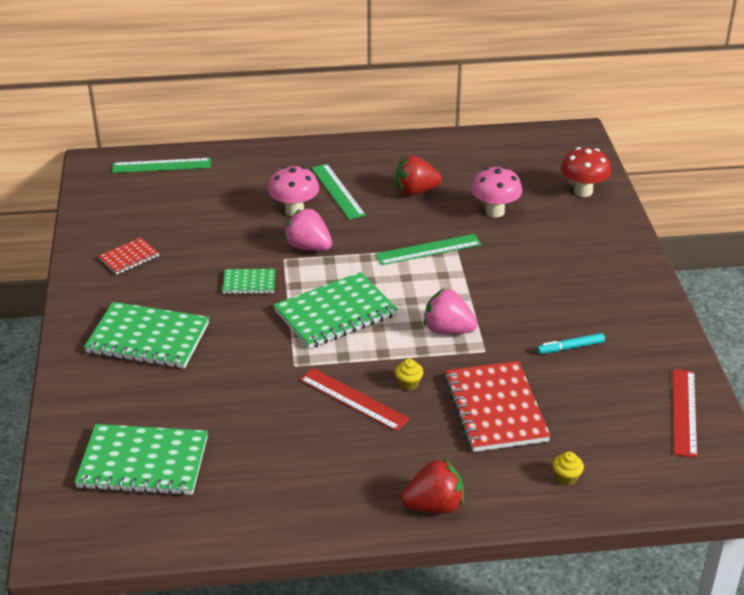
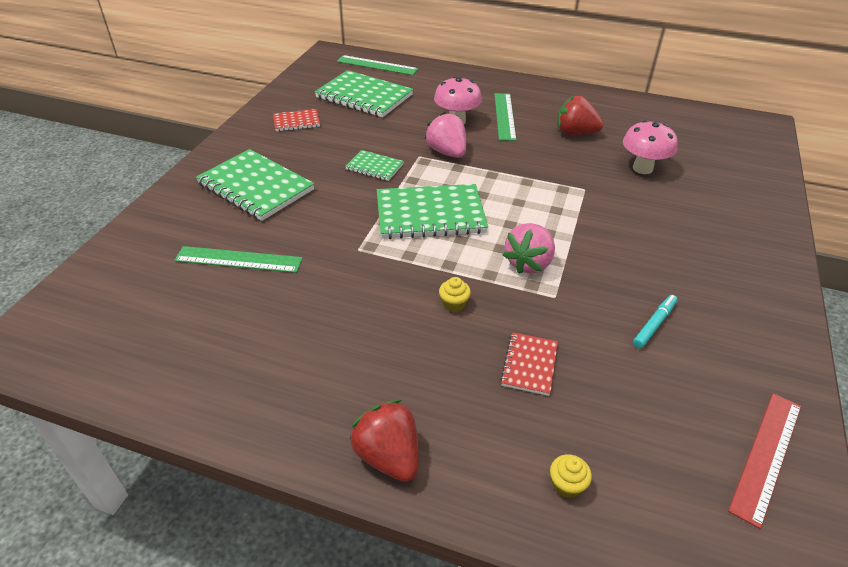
camera: 25 degrees right, 5 degrees up
green notebook [74,424,208,496] -> green notebook moved to [315,70,413,117]
red ruler [300,368,410,431] -> none
green ruler [375,234,481,265] -> green ruler moved to [174,246,303,273]
red strawberry [401,458,464,513] -> red strawberry turned 135 degrees counterclockwise [349,400,419,482]
pink strawberry [424,288,478,334] -> pink strawberry turned 105 degrees counterclockwise [503,223,555,274]
red notebook [445,361,551,452] -> red notebook [500,332,558,396], size x0.51
turquoise marker [537,333,605,354] -> turquoise marker turned 120 degrees clockwise [633,295,677,349]
red mushroom [561,147,611,197] -> none

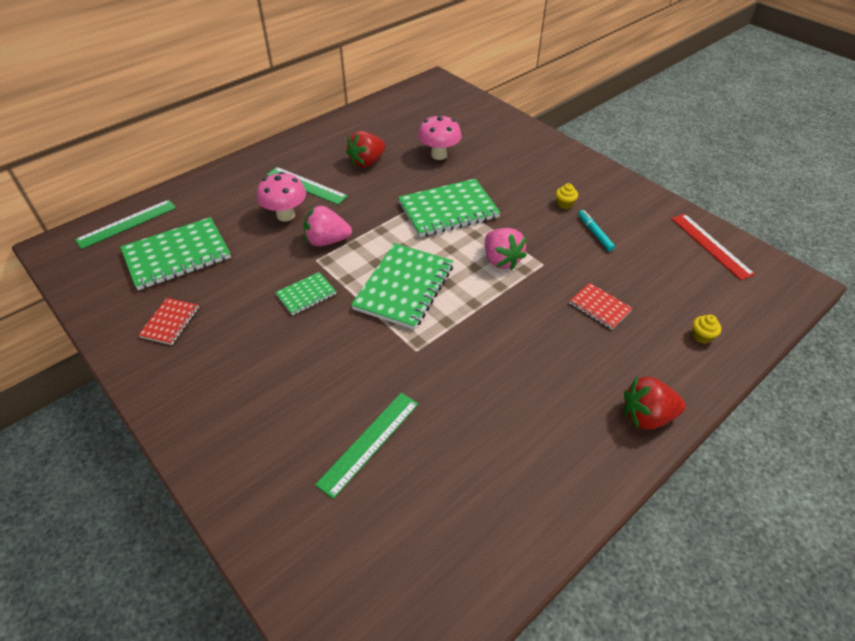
camera: 60 degrees left, 5 degrees up
green notebook [196,149,314,221] -> green notebook moved to [398,179,500,237]
yellow cupcake [439,277,471,312] -> yellow cupcake moved to [556,183,578,209]

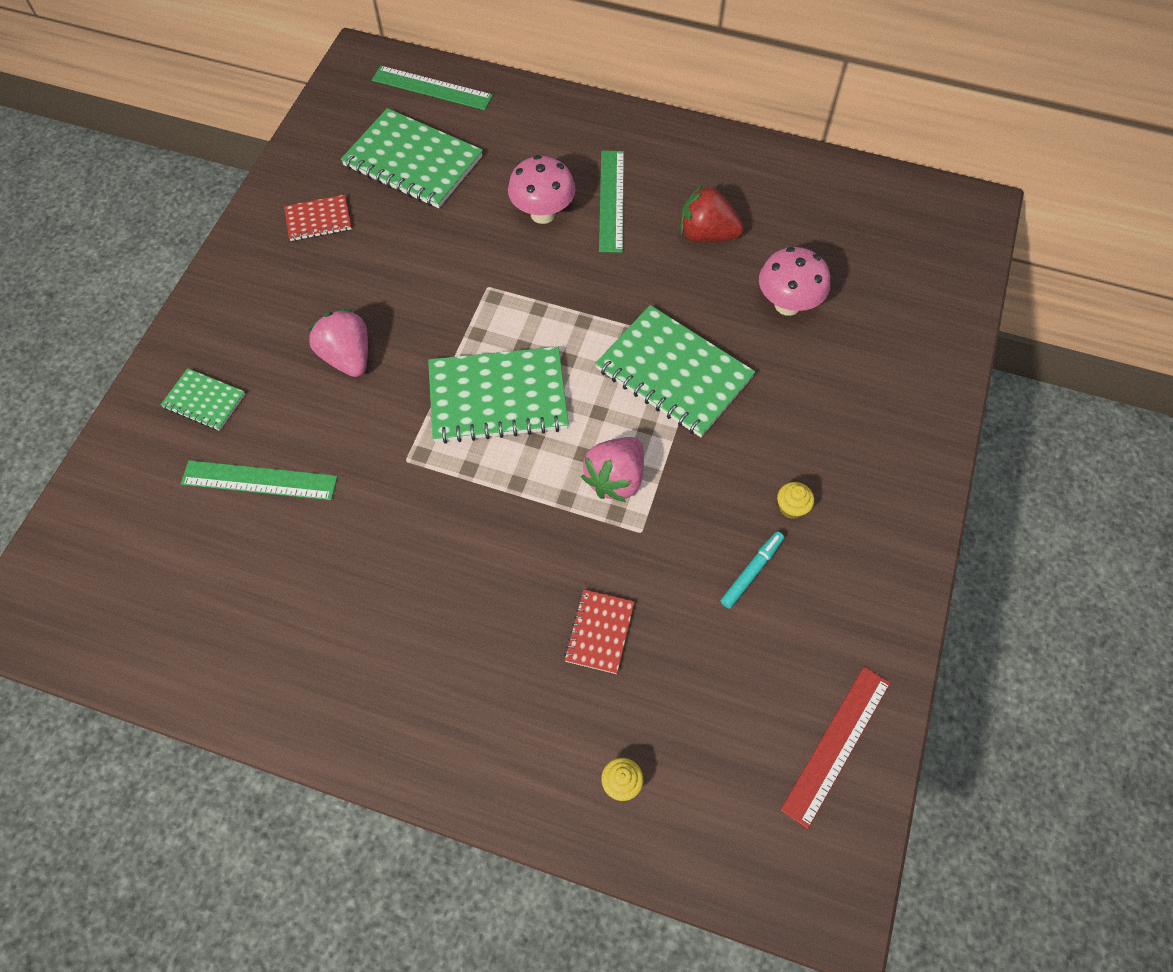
camera: 60 degrees right, 15 degrees up
green notebook [275,272,336,315] -> green notebook moved to [161,368,245,431]
pink strawberry [304,206,352,246] -> pink strawberry moved to [308,309,368,377]
red strawberry [624,376,686,430] -> none

